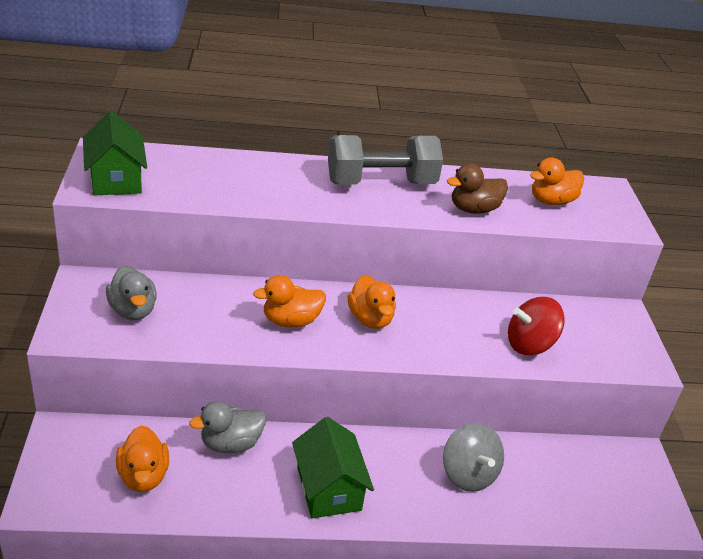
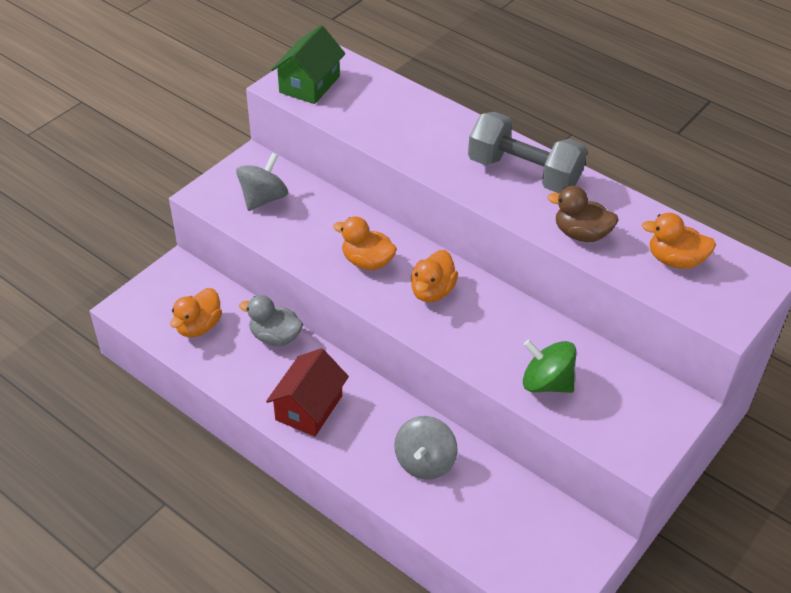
camera: 45 degrees right, 10 degrees up
grey duck [106,265,157,320] -> grey spinning top [236,153,288,211]
green house [292,417,374,518] -> red house [266,348,349,437]
red spinning top [508,297,565,356] -> green spinning top [523,340,577,393]

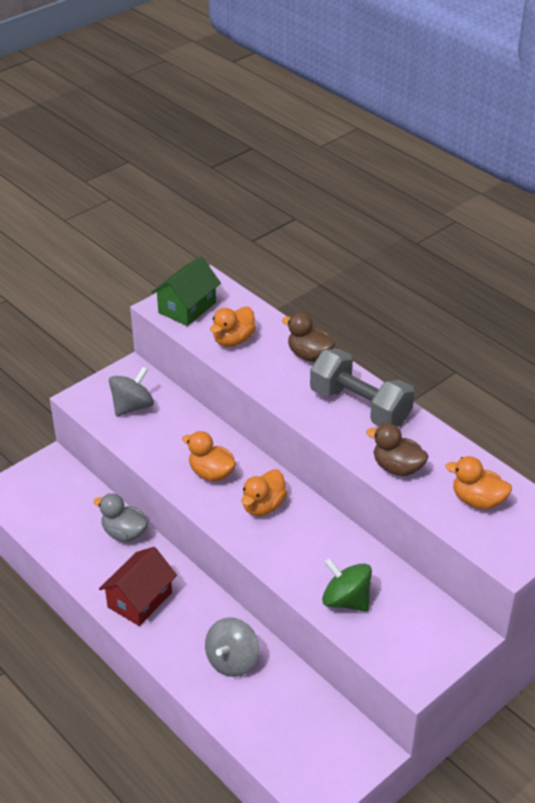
camera: 10 degrees right, 5 degrees down
orange duck [170,288,222,337] -> orange duck moved to [210,307,256,347]
none -> brown duck [282,312,335,362]

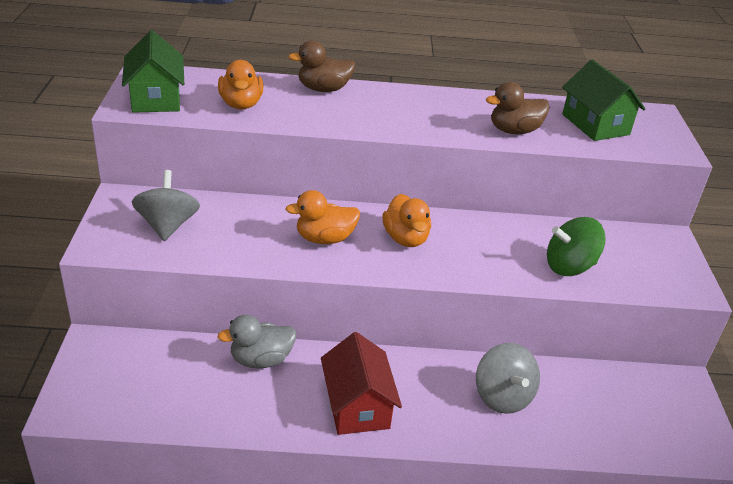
camera: 50 degrees left, 5 degrees down
grey dumbbell [310,349,415,427] -> none
orange duck [445,456,512,509] -> green house [562,60,646,141]

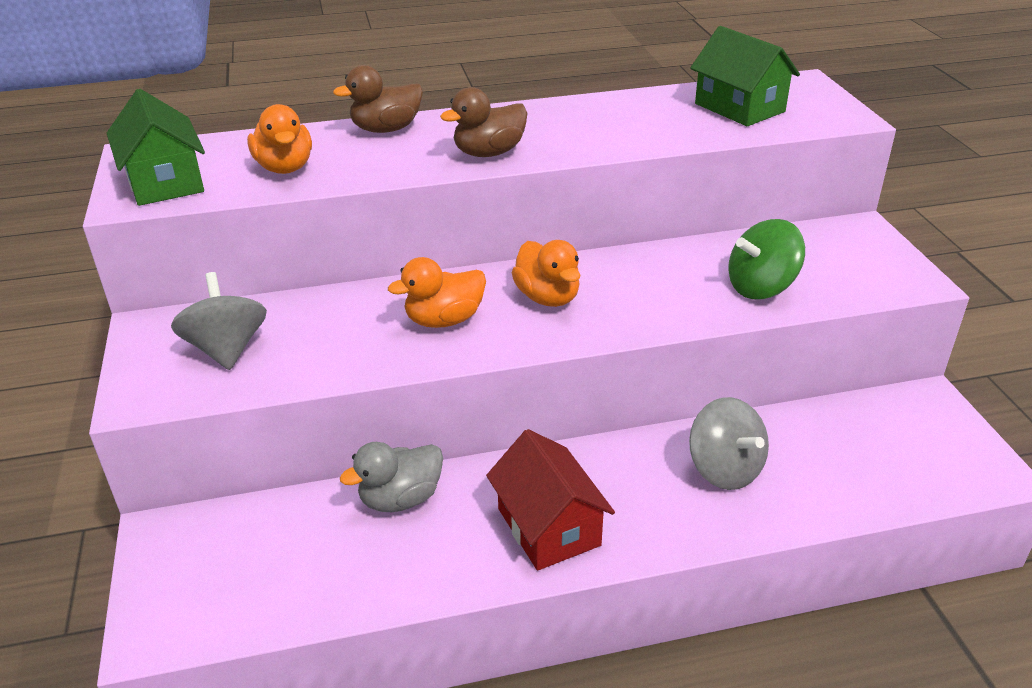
camera: 10 degrees left, 0 degrees up
brown duck [486,82,550,134] -> brown duck moved to [440,87,527,157]

